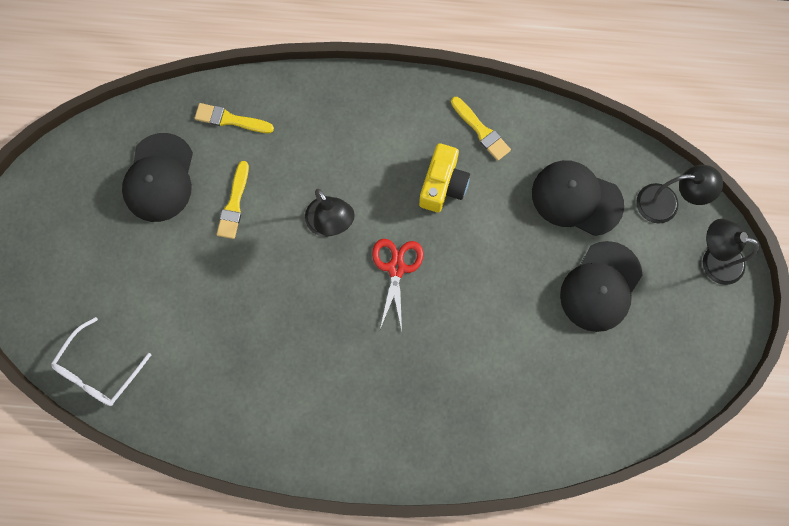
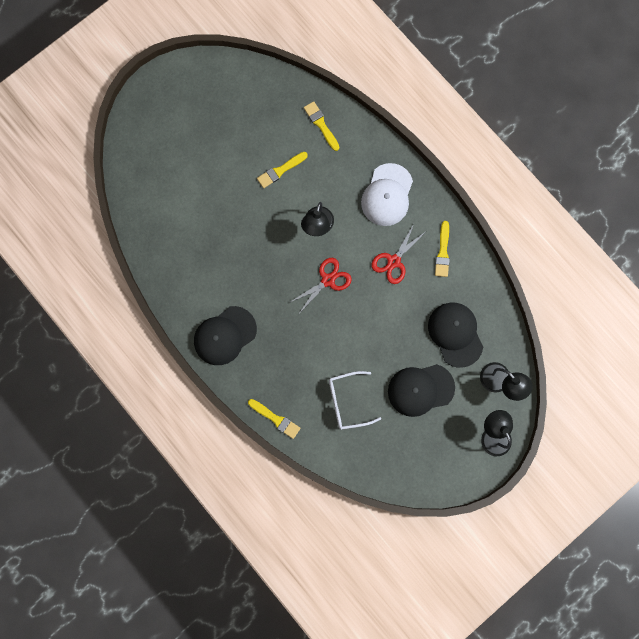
camera: 45 degrees right, 5 degrees up
white glasses [51,317,151,406] -> white glasses moved to [329,371,381,430]
black cap [122,133,193,222] -> black cap moved to [194,306,257,365]
yellow camera [419,143,470,212] -> red scissors [371,224,424,284]
none -> yellow brush [248,399,301,439]
none -> white cap [361,163,413,226]

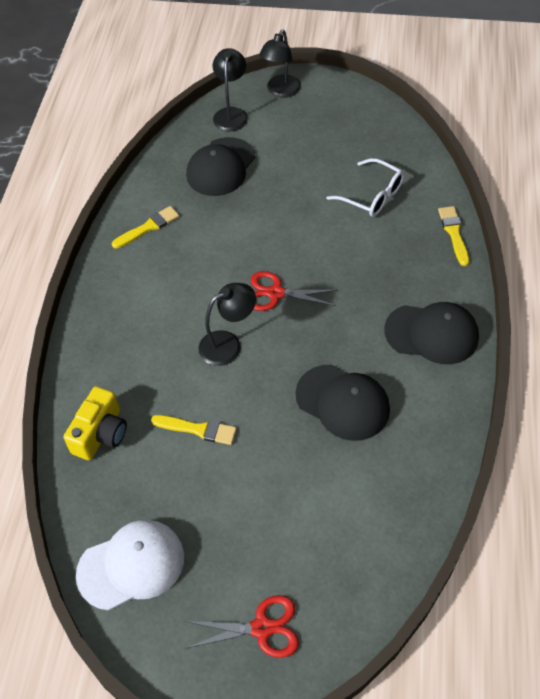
camera: 130 degrees left, 25 degrees down
yellow brush [304,101,339,151] -> yellow camera [63,386,127,460]
white cap [361,163,413,226] -> white cap moved to [76,520,184,610]
red scissors [371,224,424,284] -> red scissors moved to [184,595,299,658]
black cap [388,364,455,417] -> black cap moved to [295,365,390,441]

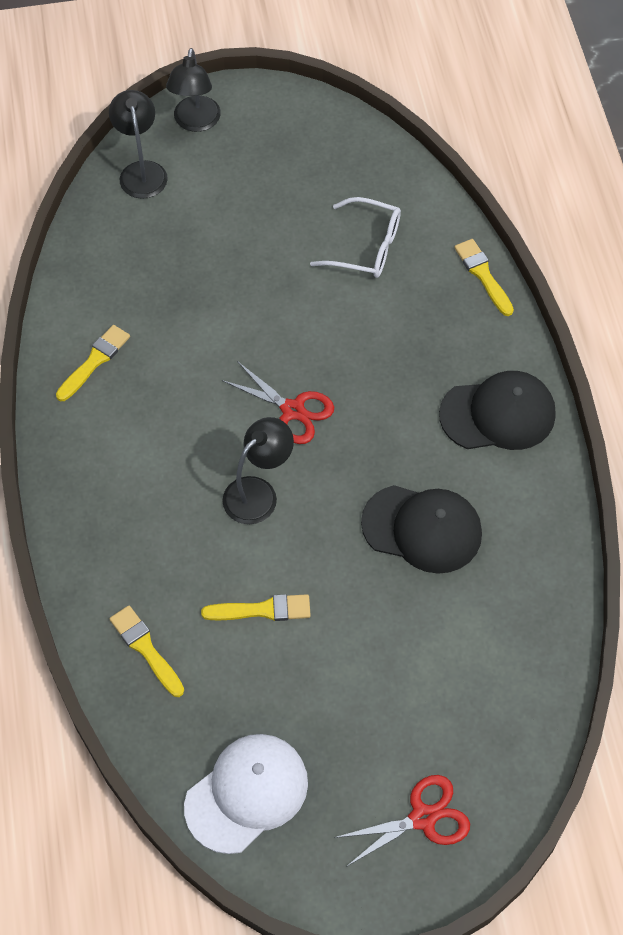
camera: 20 degrees left, 5 degrees up
yellow camera [63,386,127,460] -> yellow brush [110,606,184,697]
black cap [186,137,255,196] -> none
red scissors [250,271,337,311] -> red scissors turned 135 degrees counterclockwise [222,361,334,444]

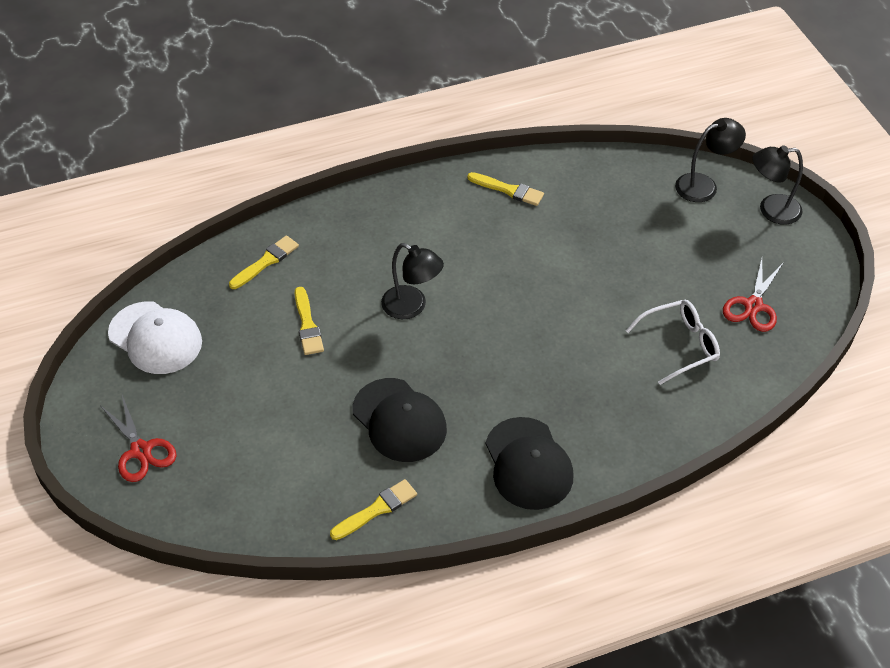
camera: 80 degrees right, 10 degrees down
red scissors [222,361,334,444] -> red scissors moved to [723,259,784,332]
white glasses [310,197,401,278] -> white glasses turned 120 degrees counterclockwise [626,300,720,385]
black cap [361,485,482,574] -> black cap turned 45 degrees counterclockwise [352,378,447,462]
yellow brush [454,239,514,316] -> yellow brush moved to [330,479,417,540]

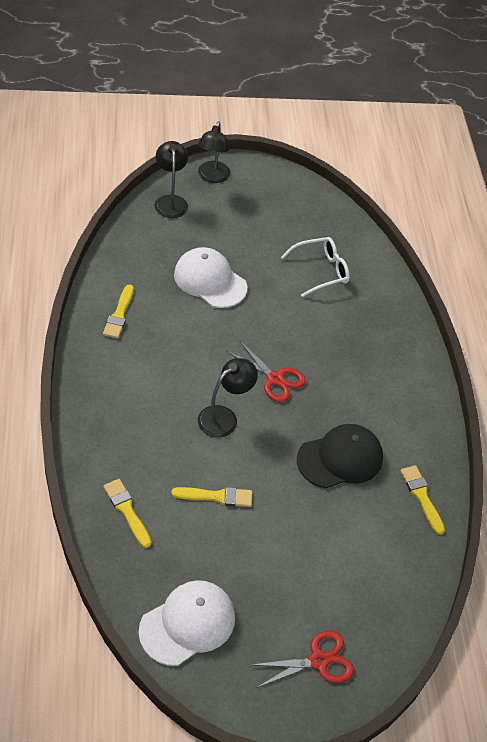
camera: 80 degrees left, 0 degrees up
yellow brush [467,172,544,206] -> yellow brush turned 150 degrees clockwise [103,284,134,339]
black cap [485,417,573,510] -> none
white glasses [626,300,720,385] -> white glasses turned 75 degrees clockwise [281,237,350,297]
red scissors [723,259,784,332] -> red scissors moved to [228,340,306,402]
none -> white cap [174,247,247,308]

